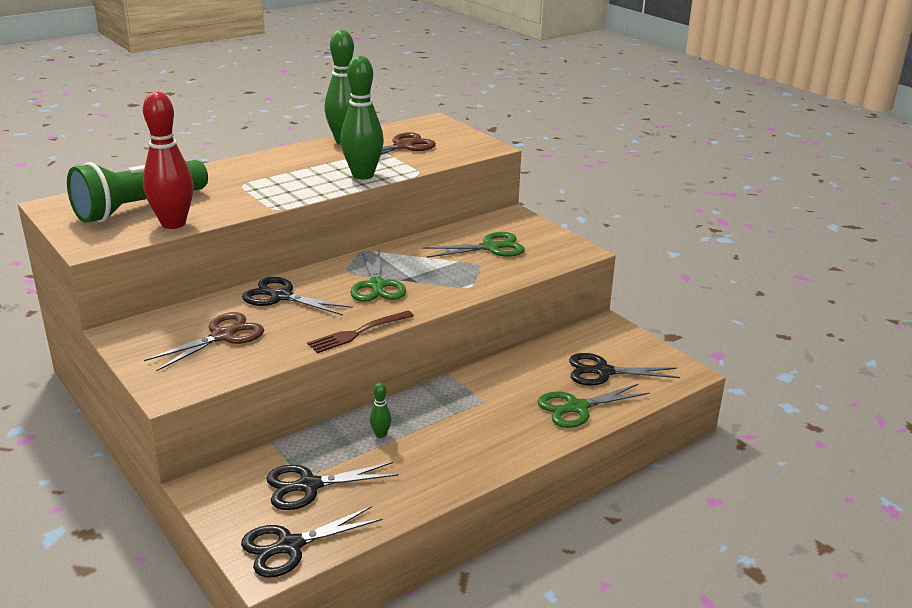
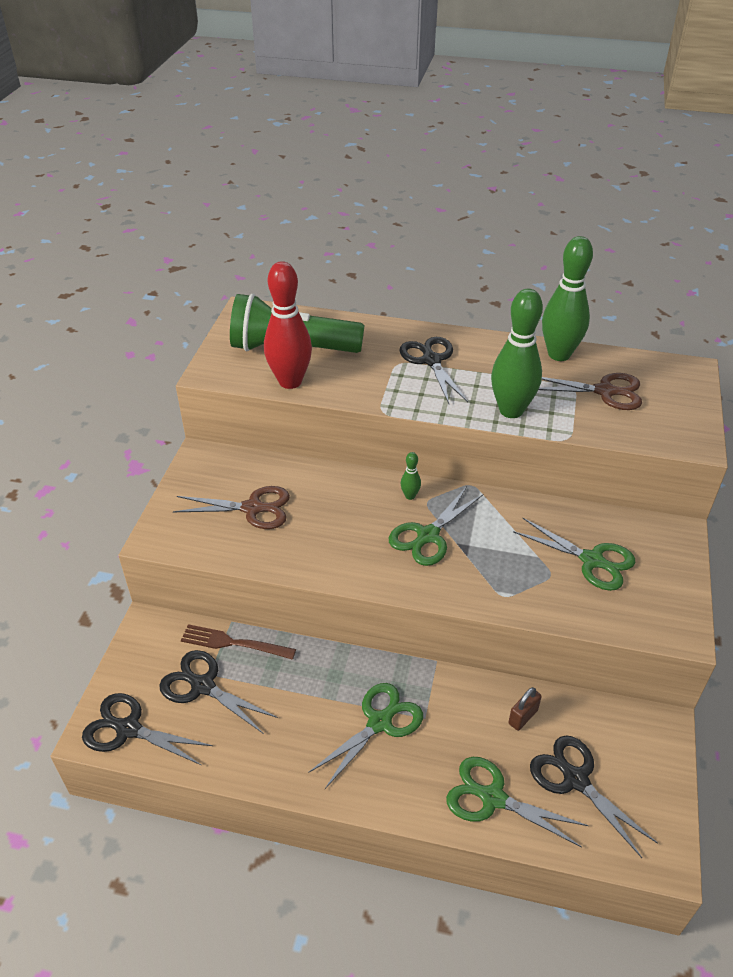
camera: 50 degrees right, 15 degrees up
black scissors [242,277,353,315] -> black scissors moved to [400,337,468,404]
brown fork [307,311,414,353] -> brown fork moved to [181,624,296,660]
green bowling pin [370,383,392,438] -> green bowling pin moved to [401,452,421,500]
none -> green scissors [308,683,423,789]
none -> brown padlock [508,687,542,731]

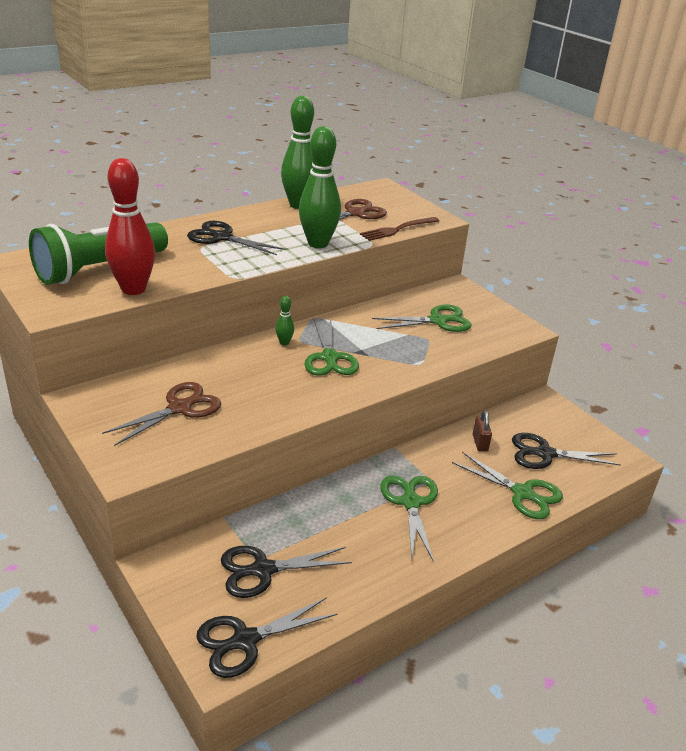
camera: 50 degrees left, 10 degrees down
brown fork [181,624,296,660] -> brown fork moved to [360,217,439,241]
green scissors [446,757,589,848] -> green scissors turned 120 degrees counterclockwise [452,452,563,519]

